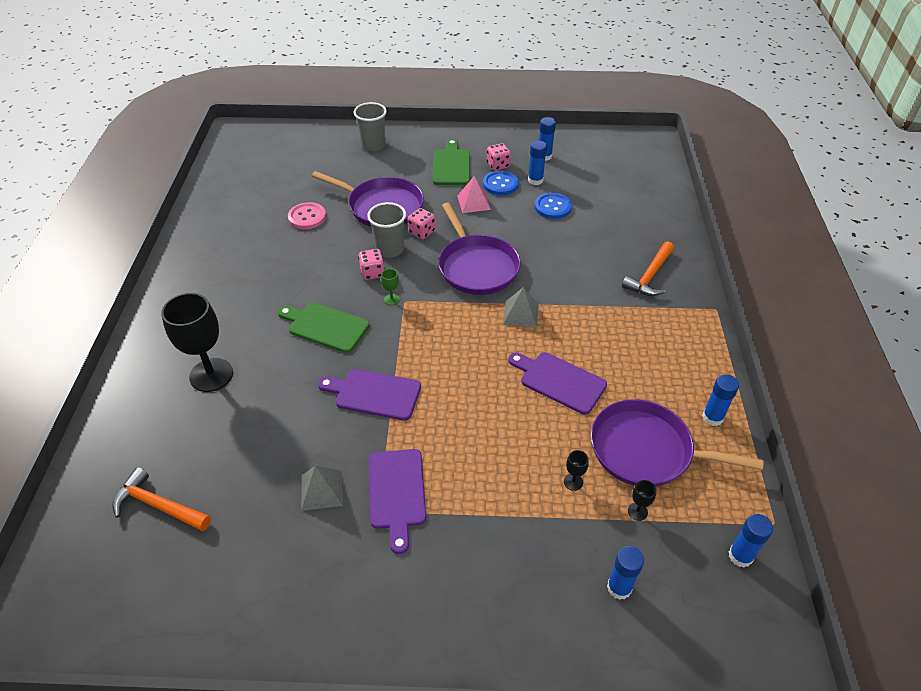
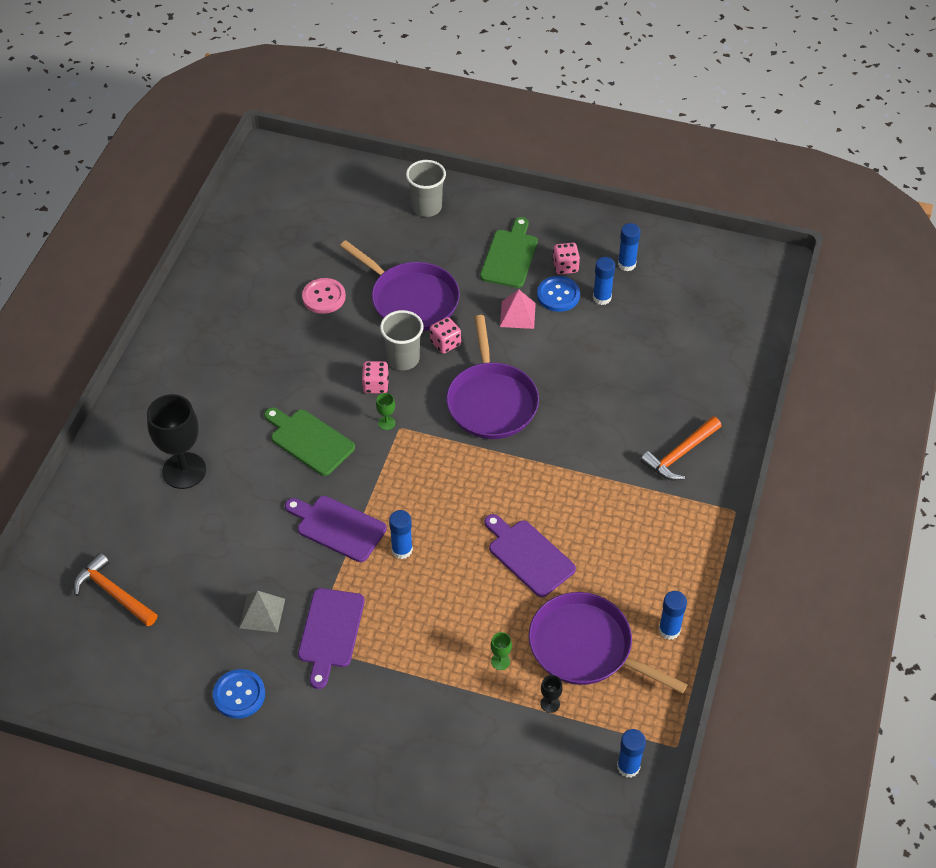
camera: 15 degrees right, 5 degrees up
grey pyramid [503,287,538,328] -> none
blue button [535,193,572,219] -> blue button moved to [213,669,265,719]
black goblet [564,450,589,491] -> green goblet [491,632,512,670]
blue glue stick [607,546,644,600] -> blue glue stick moved to [389,510,413,559]

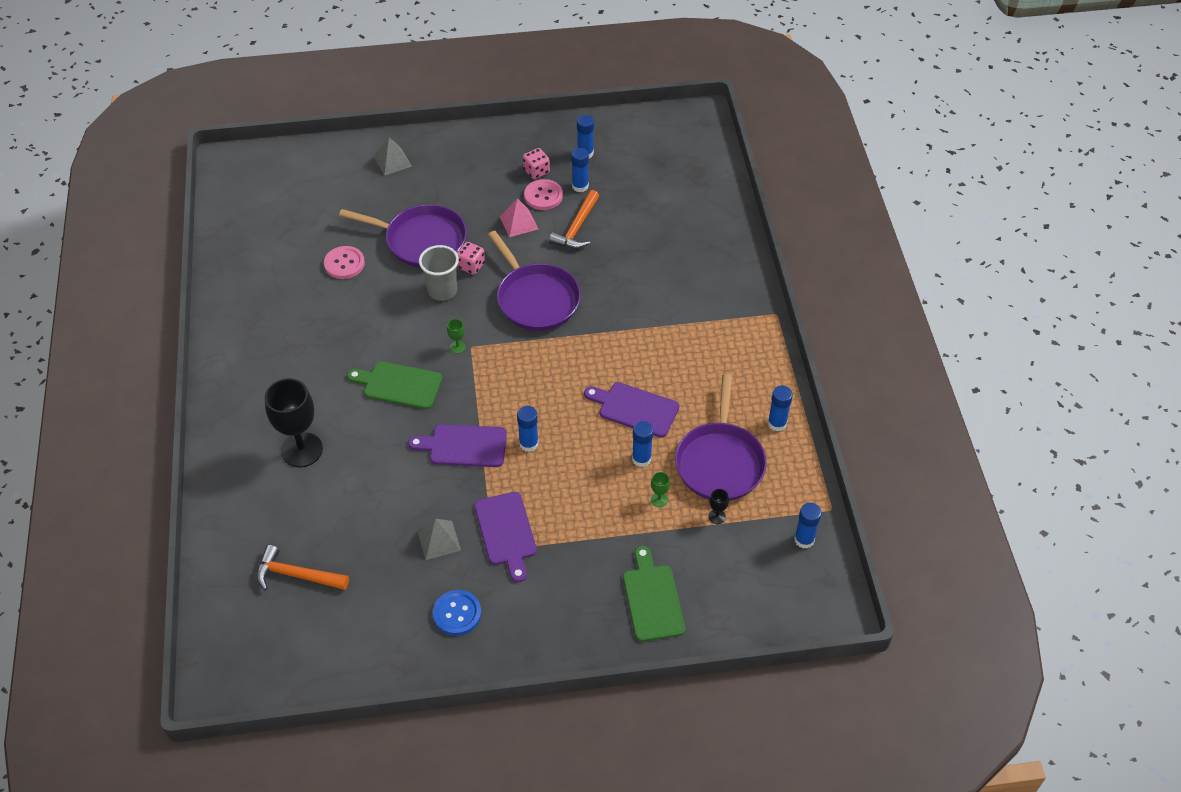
camera: 25 degrees left, 0 degrees up
pink dice [362,361,389,393] -> none
grey cup [406,160,446,217] -> grey pyramid [374,137,412,176]
green cutting board [480,217,538,288] -> green cutting board moved to [623,546,685,642]
purple pan [529,592,688,694] -> purple pan turned 90 degrees counterclockwise [675,374,767,501]
blue button [537,276,580,312] -> pink button [524,179,563,210]
orange hammer [640,416,721,481] -> orange hammer moved to [549,190,599,249]
none -> blue glue stick [632,421,653,467]

